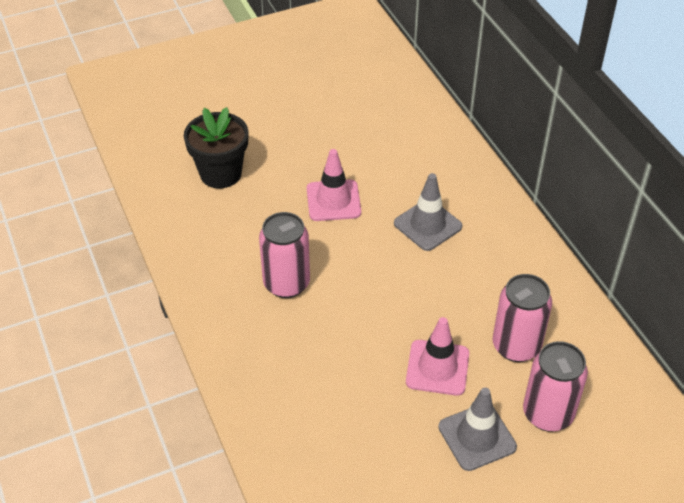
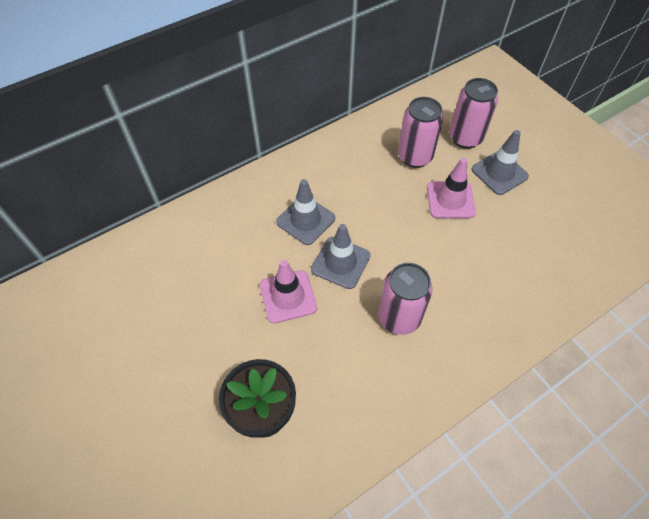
camera: 100 degrees left, 10 degrees up
none -> grey traffic cone [311,224,370,289]

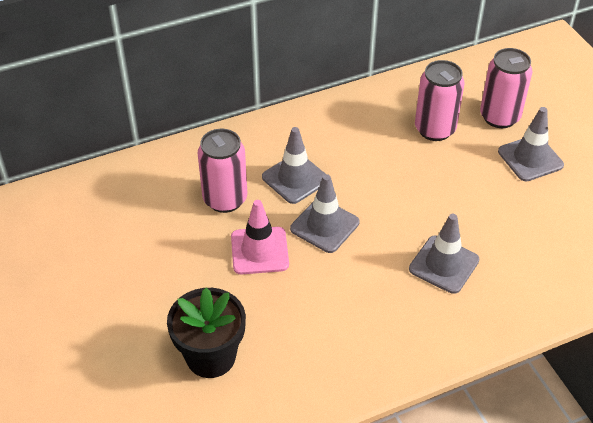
camera: 10 degrees right, 10 degrees down
pink can [378,263,433,335] -> pink can moved to [198,129,247,213]
pink traffic cone [427,158,476,218] -> none
none -> grey traffic cone [409,214,479,294]

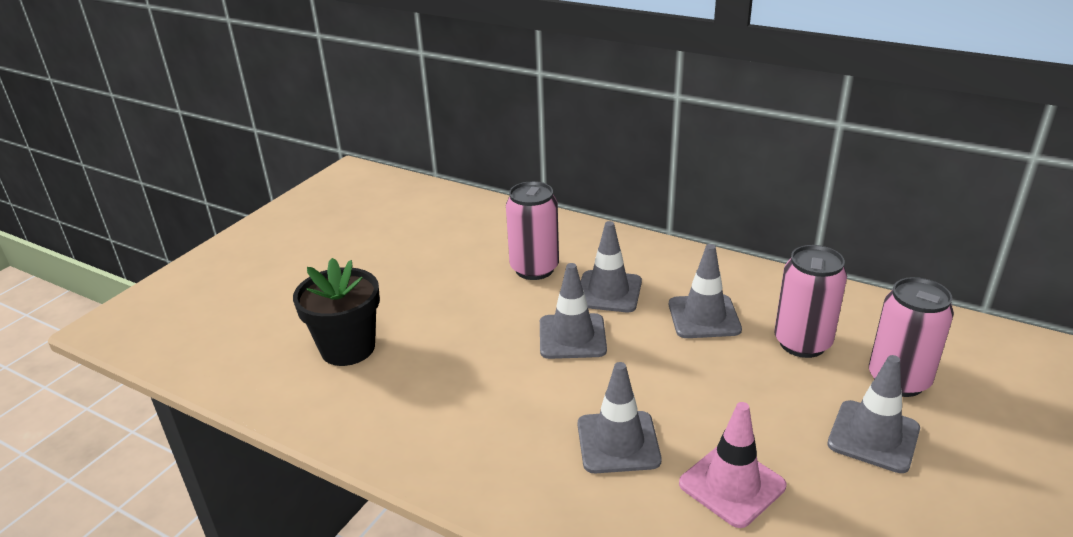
camera: 55 degrees right, 15 degrees down
pink traffic cone [231,200,289,274] -> pink traffic cone moved to [679,402,786,528]
none -> grey traffic cone [669,244,742,338]

